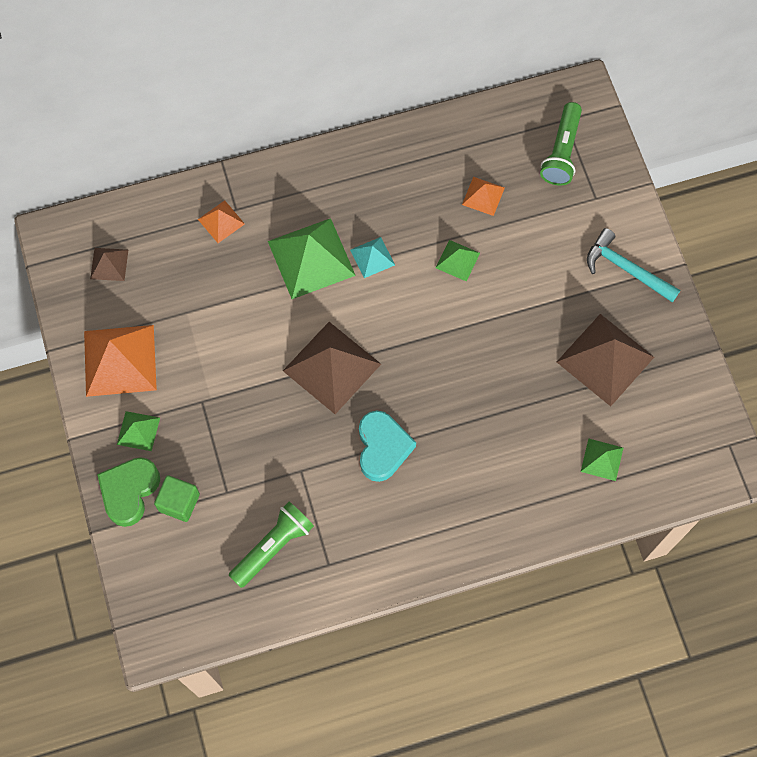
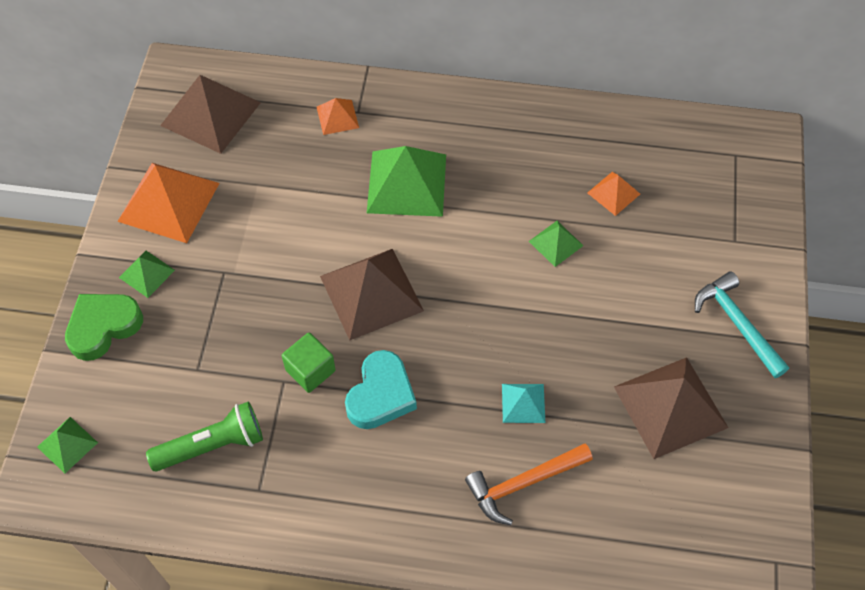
camera: 25 degrees right, 10 degrees down
brown pyramid [90,248,128,281] -> brown pyramid [160,75,261,154], size x1.99
green cube [154,475,200,522] -> green cube moved to [282,333,336,393]
turquoise pyramid [350,237,395,278] -> turquoise pyramid moved to [502,384,545,423]
green flashlight [540,102,582,186] -> none
green pyramid [581,439,623,481] -> green pyramid moved to [37,417,98,473]
none -> orange hammer [465,444,593,525]

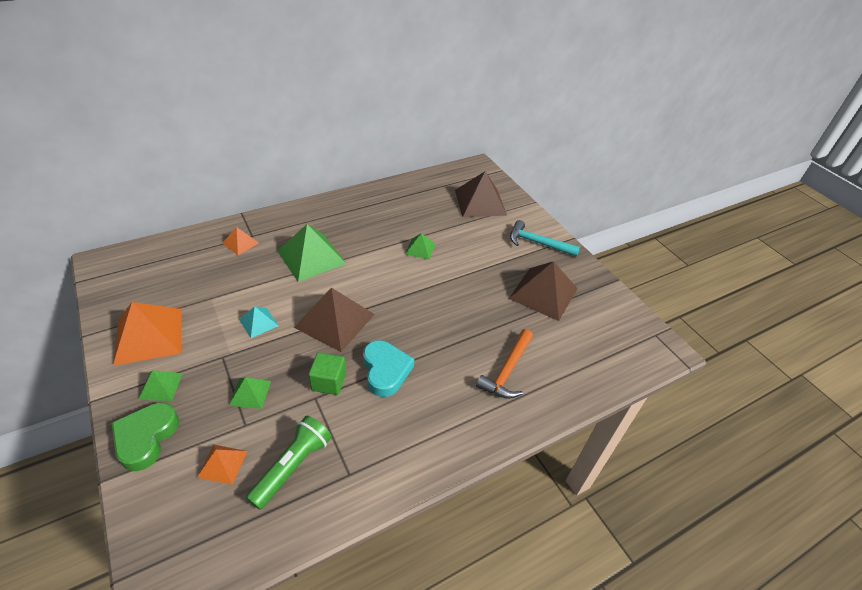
camera: 40 degrees left, 15 degrees down
green pyramid [37,417,98,473] -> green pyramid moved to [229,377,271,409]
brown pyramid [160,75,261,154] -> brown pyramid moved to [455,171,507,217]
turquoise pyramid [502,384,545,423] -> turquoise pyramid moved to [239,306,278,338]
orange pyramid [588,172,640,216] -> orange pyramid moved to [197,445,247,485]

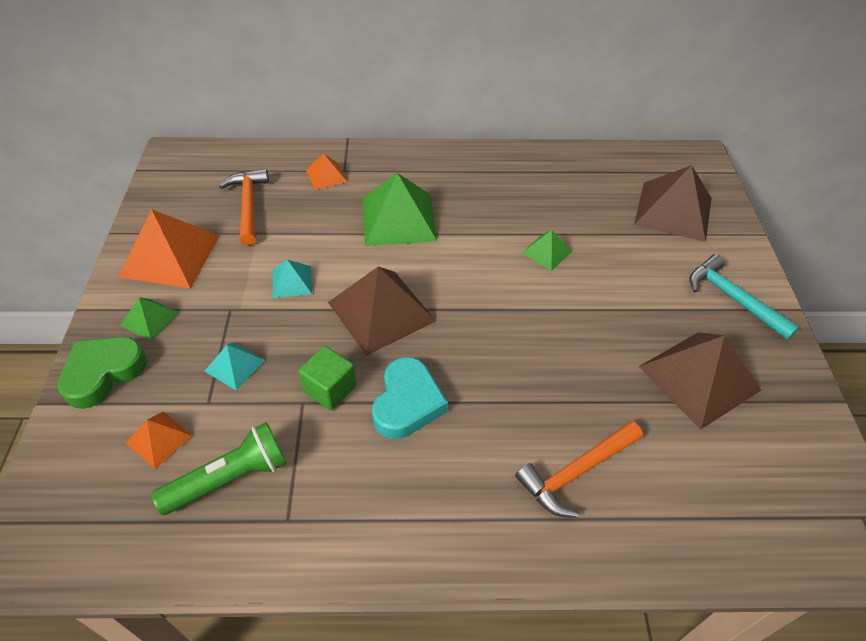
camera: 30 degrees right, 5 degrees up
green pyramid [229,377,271,409] -> turquoise pyramid [205,342,265,391]
none -> orange hammer [219,169,269,245]

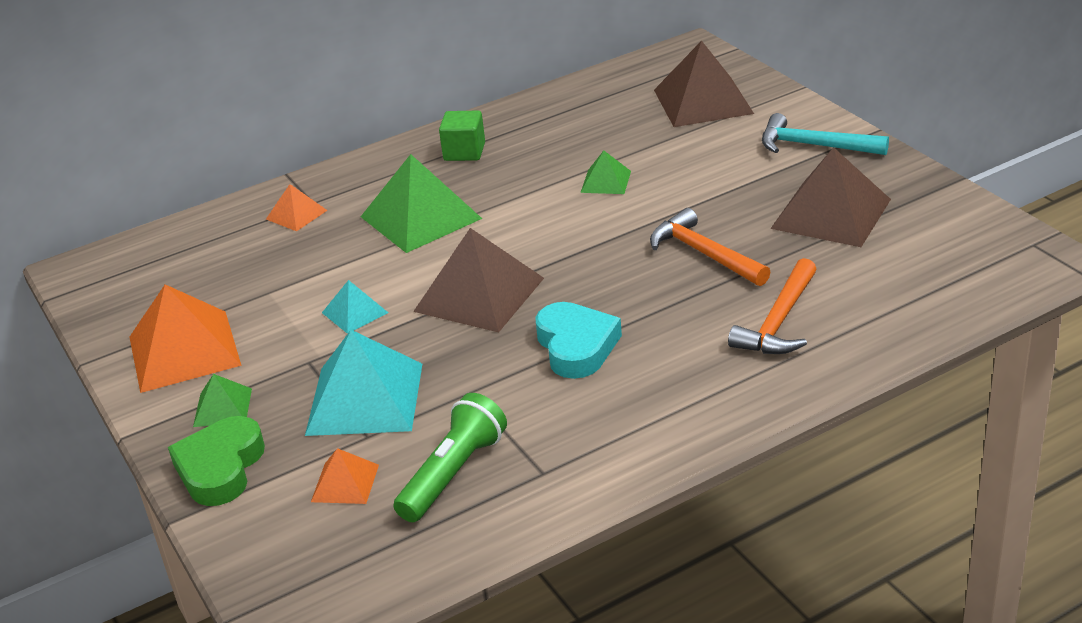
camera: 25 degrees left, 15 degrees down
turquoise pyramid [205,342,265,391] -> turquoise pyramid [305,330,422,436], size x1.99
orange hammer [219,169,269,245] -> orange hammer moved to [650,208,770,286]
green cube [298,346,356,410] -> green cube moved to [439,111,485,161]

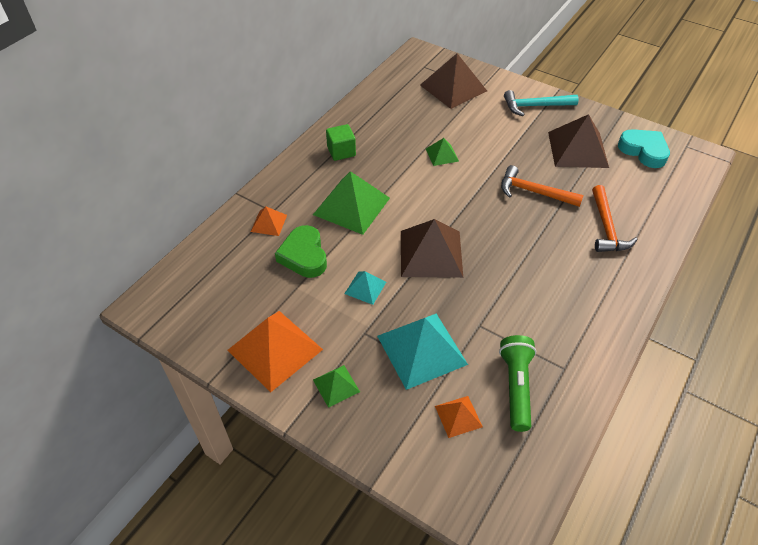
camera: 30 degrees left, 15 degrees up
green heart [168,416,265,506] -> green heart moved to [275,225,327,278]
turquoise heart [535,302,622,379] -> turquoise heart moved to [618,129,670,168]

